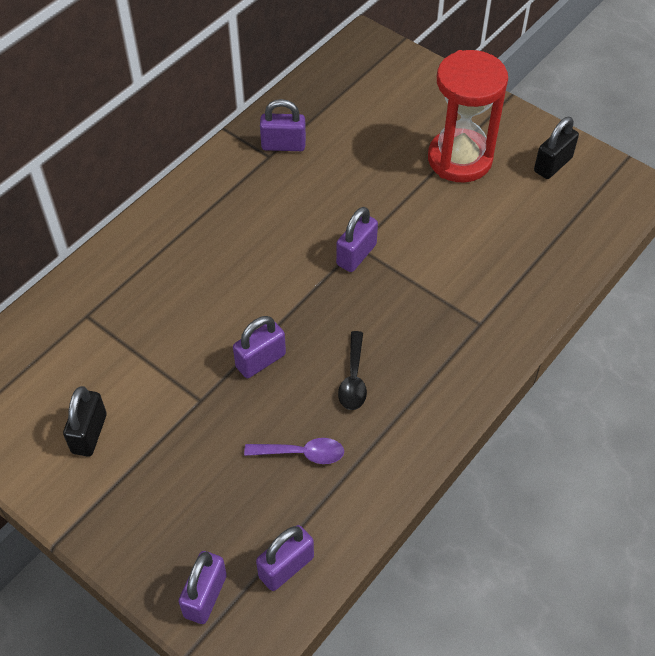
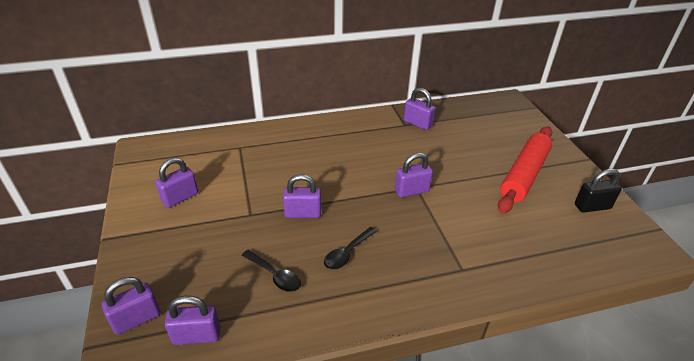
camera: 35 degrees right, 15 degrees down
black padlock [63,386,107,457] -> purple padlock [155,158,198,208]
purple spoon [244,438,344,464] -> black spoon [242,250,301,292]
red hourglass [428,50,508,182] -> red rolling pin [498,127,552,214]

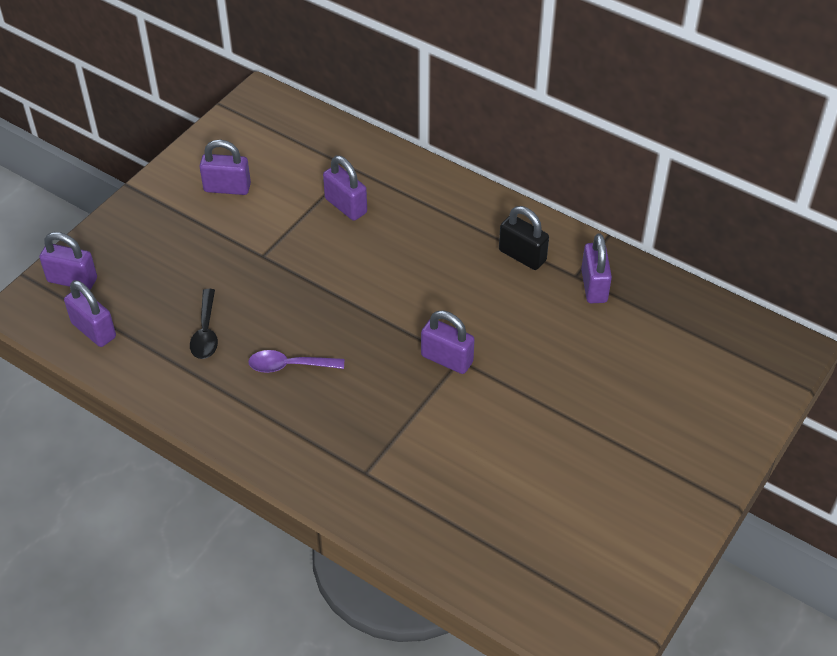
camera: 50 degrees right, 10 degrees up
purple padlock [283,174,321,218] -> purple padlock moved to [323,156,367,221]
black spoon [324,227,377,270] -> purple spoon [248,350,344,373]
red rolling pin [498,127,552,214] -> none
black padlock [575,169,622,213] -> black padlock moved to [499,206,549,270]

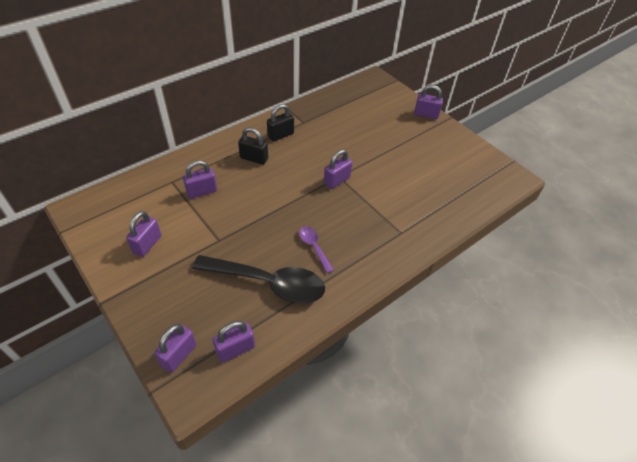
camera: 75 degrees left, 0 degrees up
black spoon [190,289,218,359] -> black spoon [192,255,325,303], size x2.15
purple spoon [248,350,344,373] -> purple spoon turned 135 degrees clockwise [299,226,334,273]
purple padlock [581,234,612,303] -> purple padlock moved to [414,85,443,119]
none -> black padlock [238,127,268,165]

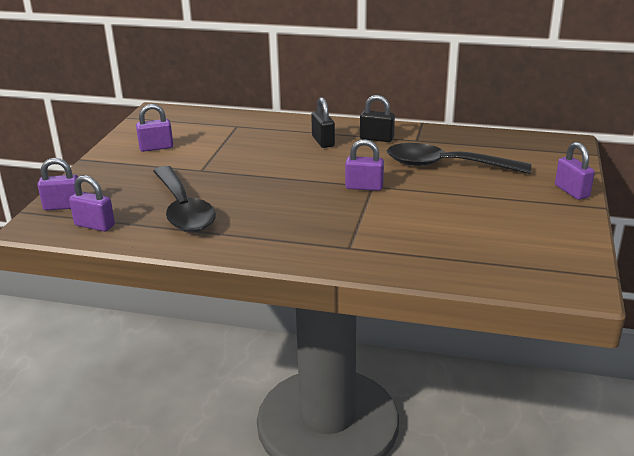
camera: 55 degrees right, 20 degrees down
purple padlock [183,160,217,199] -> none
purple spoon [299,226,334,273] -> none
none -> black spoon [387,143,532,174]

